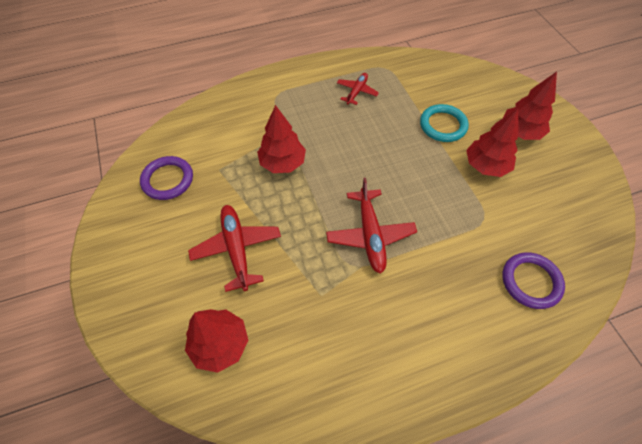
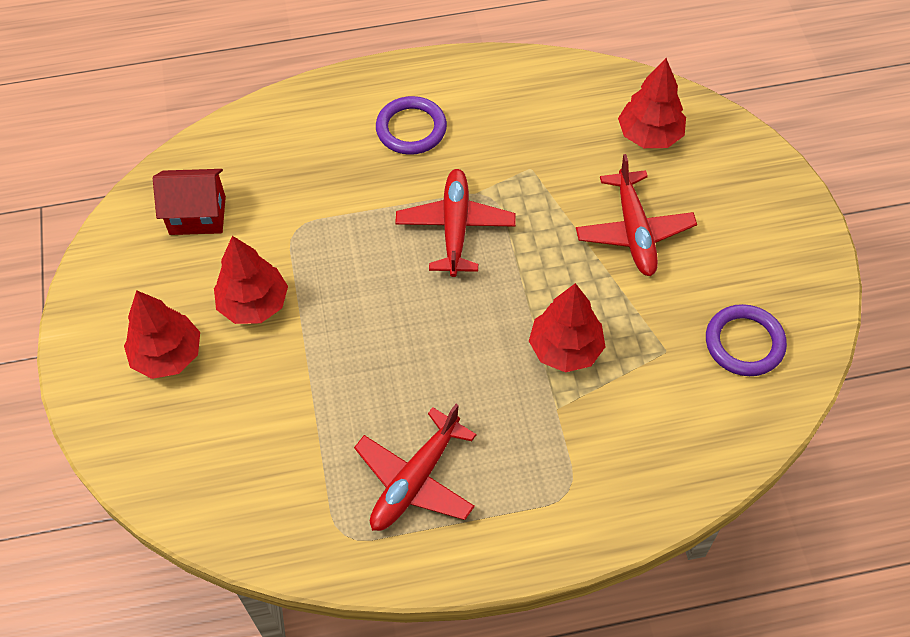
camera: 170 degrees left, 0 degrees up
red plane [337,73,379,105] -> red plane [354,404,477,531], size x1.64
turquoise ring [420,104,469,142] -> none
purple ring [502,252,565,309] -> purple ring moved to [376,96,447,155]
none -> red house [153,169,226,235]

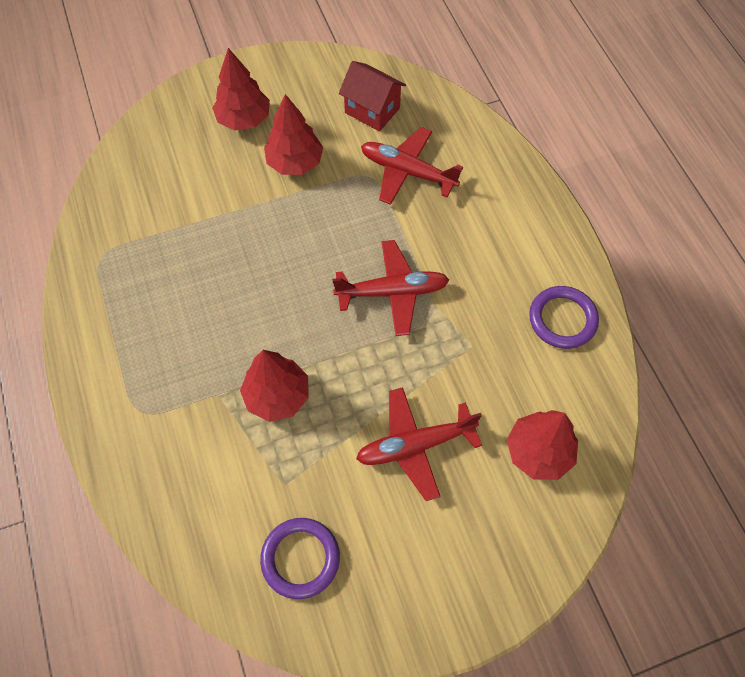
camera: 80 degrees right, 5 degrees up
red house [153,169,226,235] -> red house turned 45 degrees counterclockwise [339,61,406,132]
red plane [354,404,477,531] -> red plane moved to [361,127,463,205]
purple ring [376,96,447,155] -> purple ring moved to [529,286,599,349]

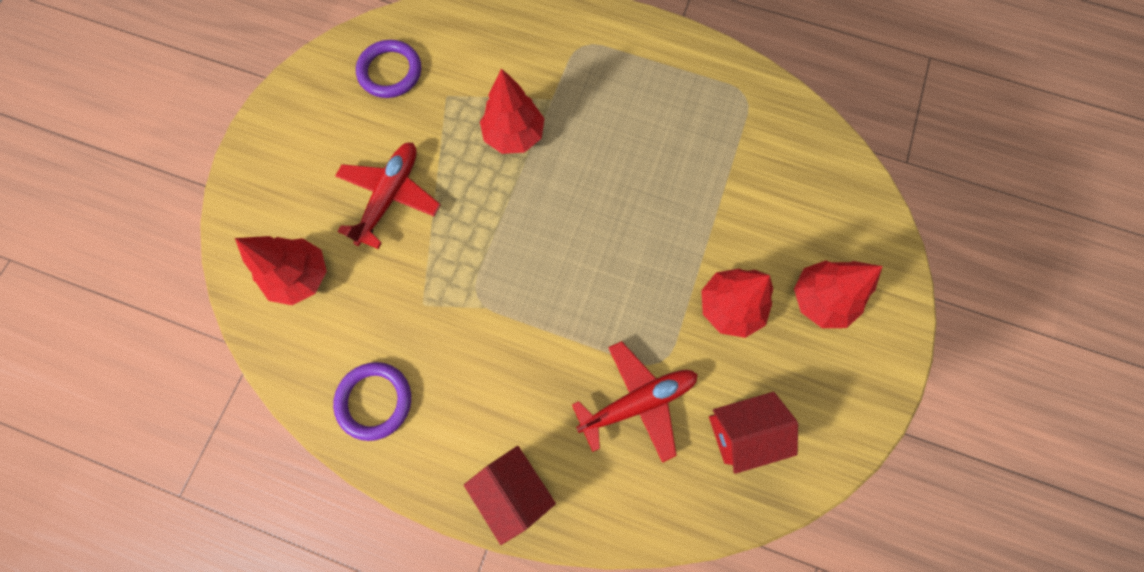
camera: 130 degrees right, 10 degrees up
red plane [332,240,449,336] -> none
none -> red house [464,446,556,545]

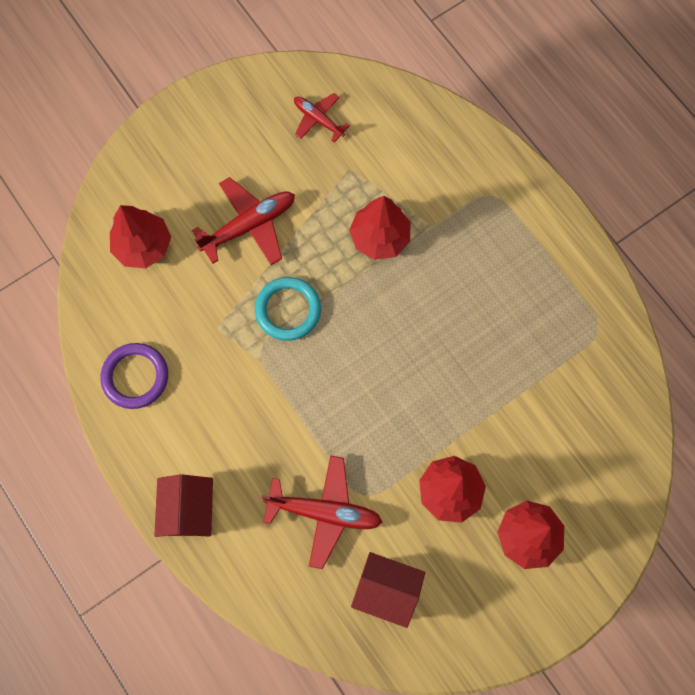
camera: 35 degrees right, 0 degrees up
purple ring [356,40,421,98] -> red plane [294,93,350,142]
none -> turquoise ring [255,277,321,341]

